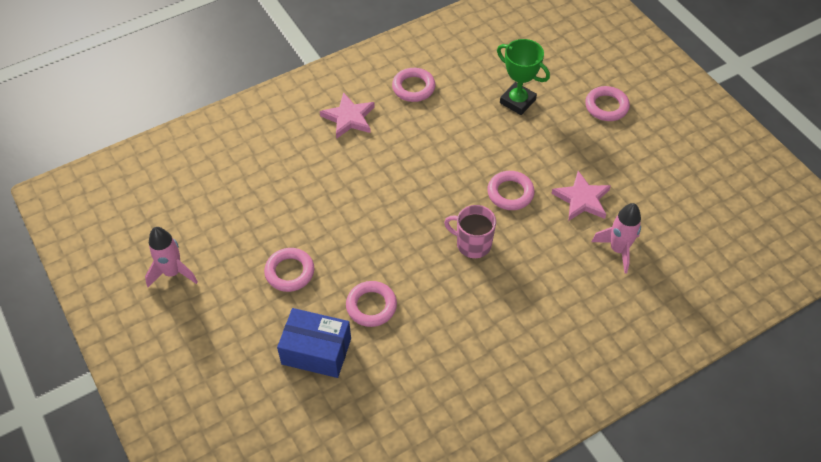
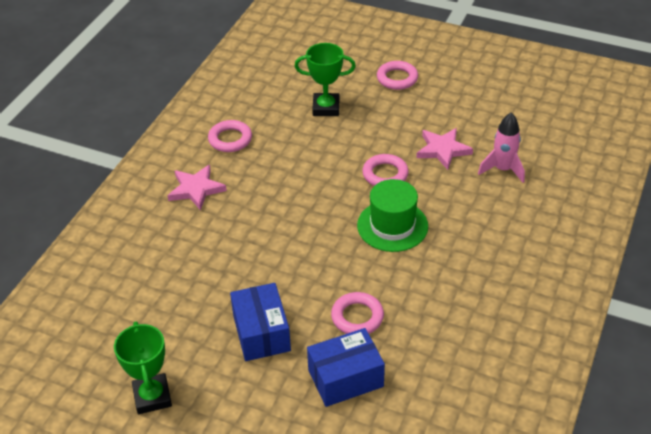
camera: 35 degrees left, 10 degrees down
pink rocket [145,227,198,287] -> green trophy [114,322,172,414]
pink ring [264,248,314,292] -> blue box [230,283,291,361]
pink mug [444,205,496,258] -> green hat [357,179,428,252]

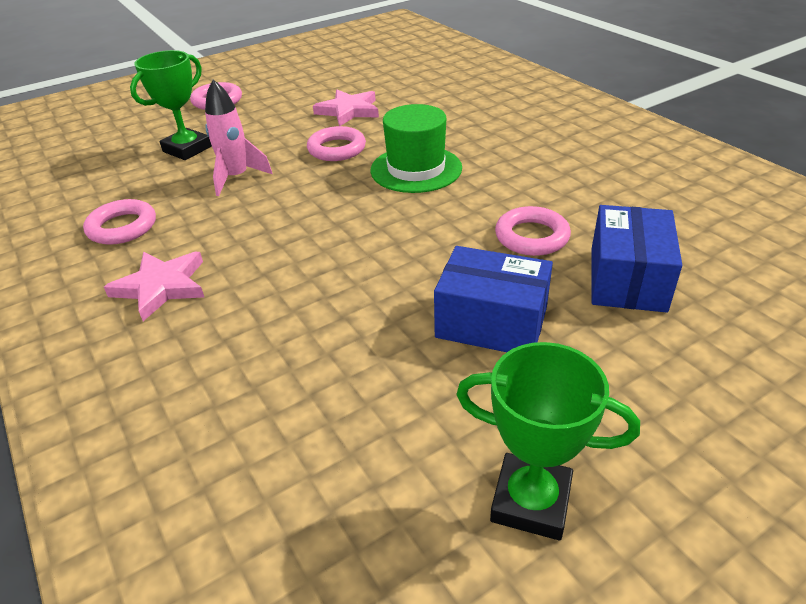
camera: 55 degrees left, 5 degrees down
pink rocket [478,113,525,183] -> pink rocket moved to [205,79,273,196]

